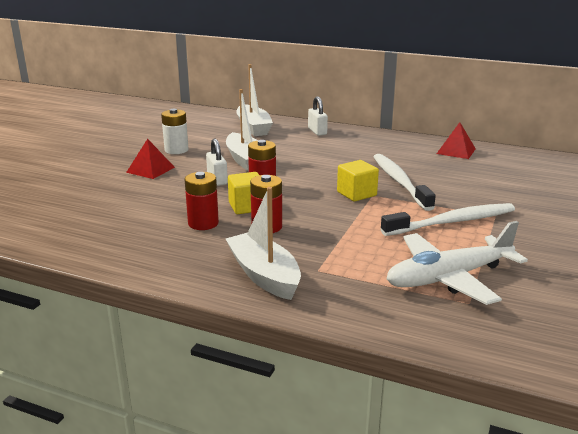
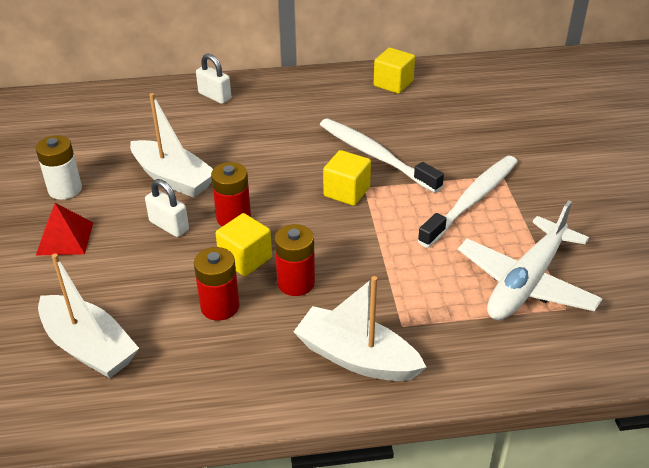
camera: 30 degrees left, 15 degrees up
white boat [237,64,273,136] -> white boat moved to [38,254,139,378]
red pyramid [437,122,476,159] -> yellow cube [374,48,415,94]

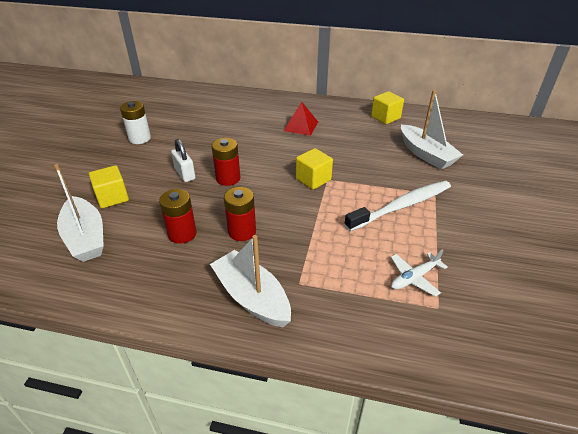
camera: 20 degrees right, 0 degrees up
red pyramid [36,203,94,256] -> red pyramid moved to [284,102,318,136]
white boat [130,93,213,198] -> white boat moved to [401,90,463,169]
white padlock [196,53,231,104] -> none
yellow cube [216,213,272,276] -> yellow cube moved to [89,165,129,208]
white toothbrush [320,118,444,193] -> none
white plane [458,201,603,320] -> white plane [391,249,448,297], size x0.50

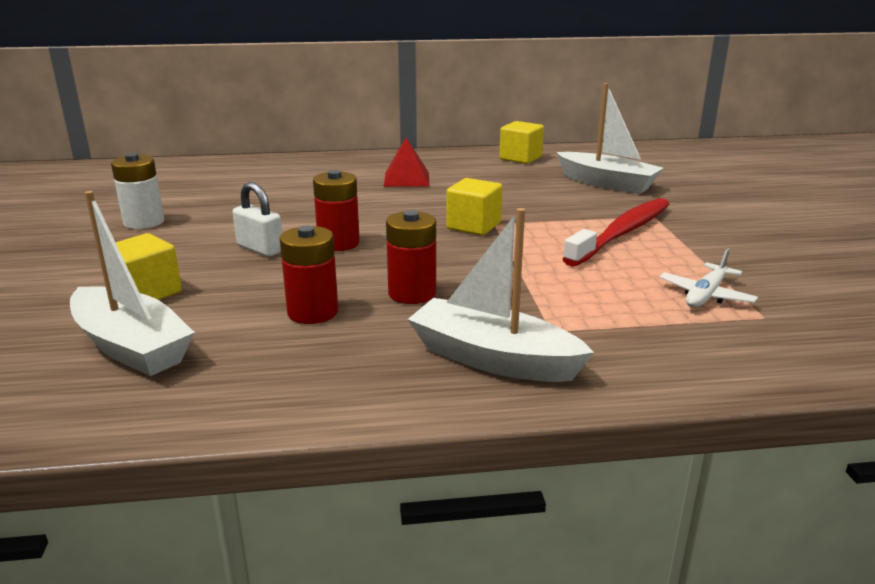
camera: 20 degrees left, 15 degrees down
white toothbrush [344,180,451,231] -> red toothbrush [563,198,670,267]

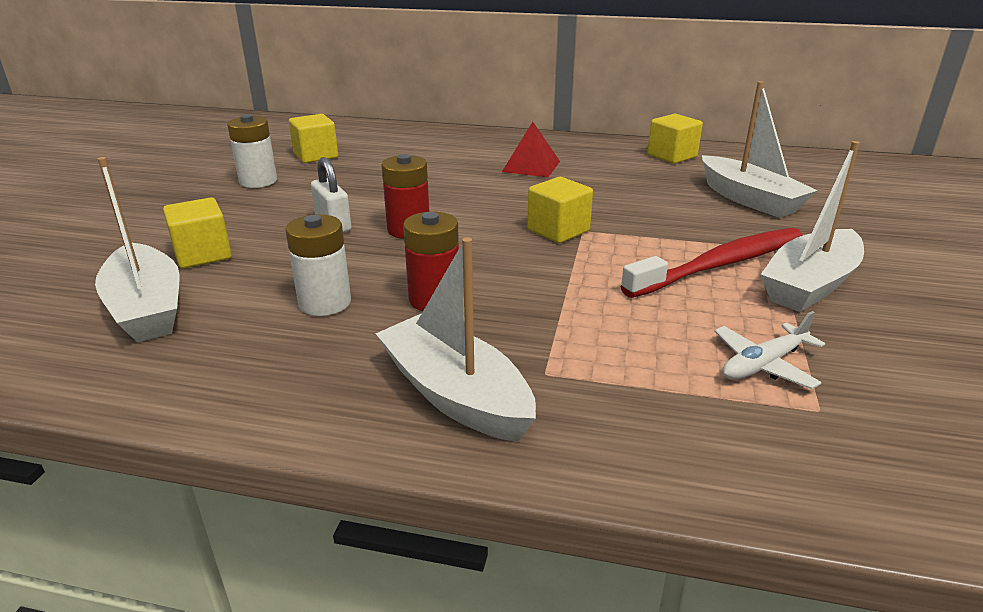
camera: 20 degrees right, 5 degrees up
red battery [280,226,338,324] -> white battery [285,214,351,316]
none -> yellow cube [289,114,338,163]
none -> white boat [761,141,864,312]

